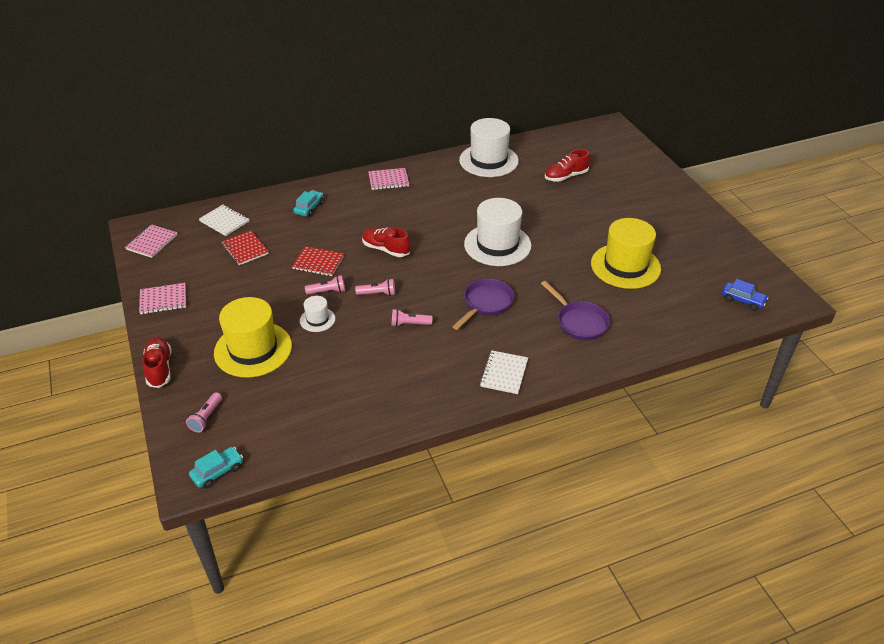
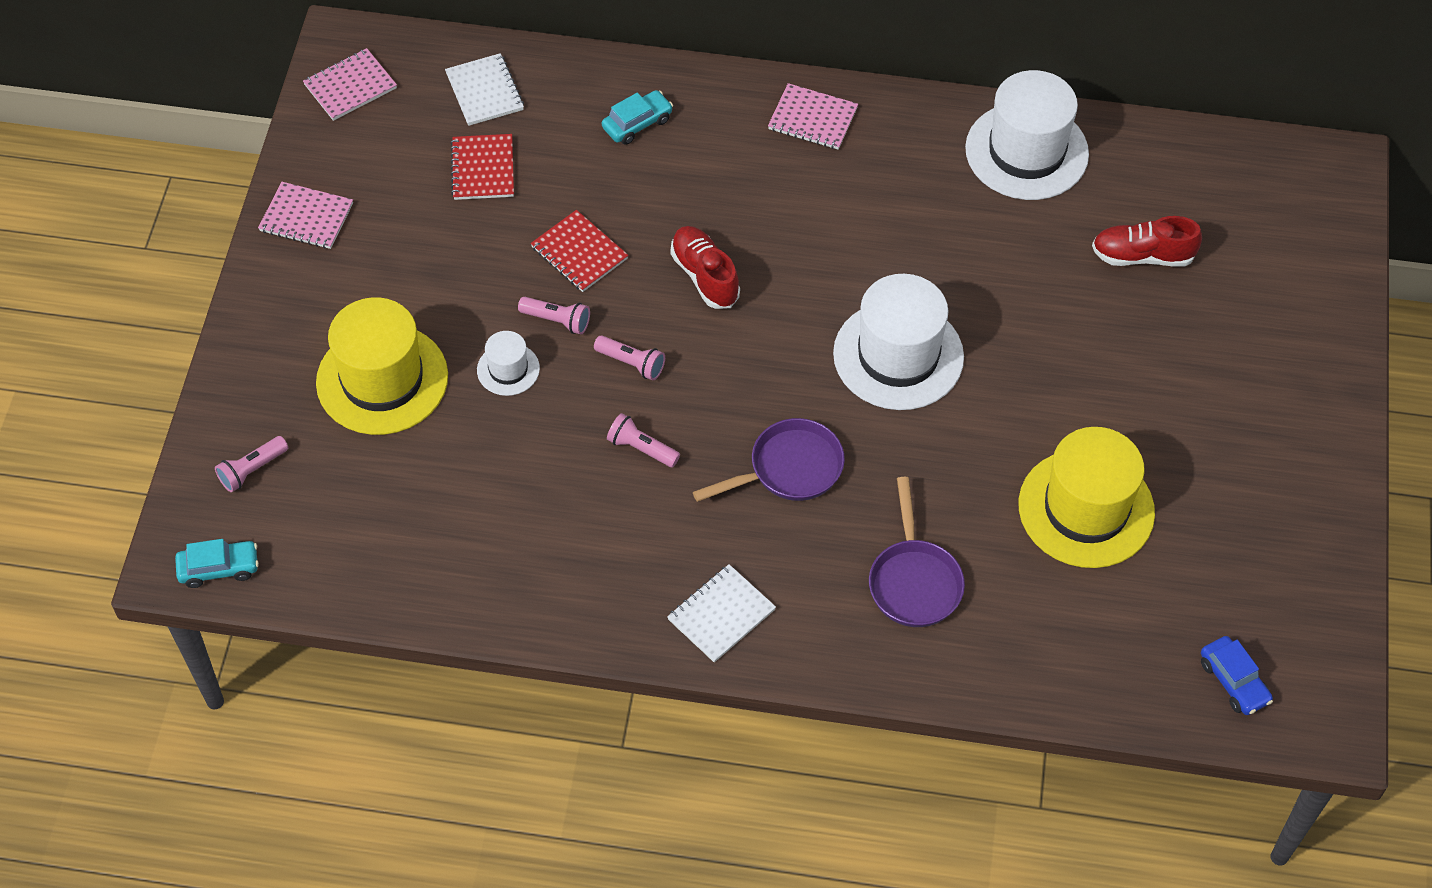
camera: 30 degrees right, 15 degrees up
red shoe [142,337,171,388] -> none

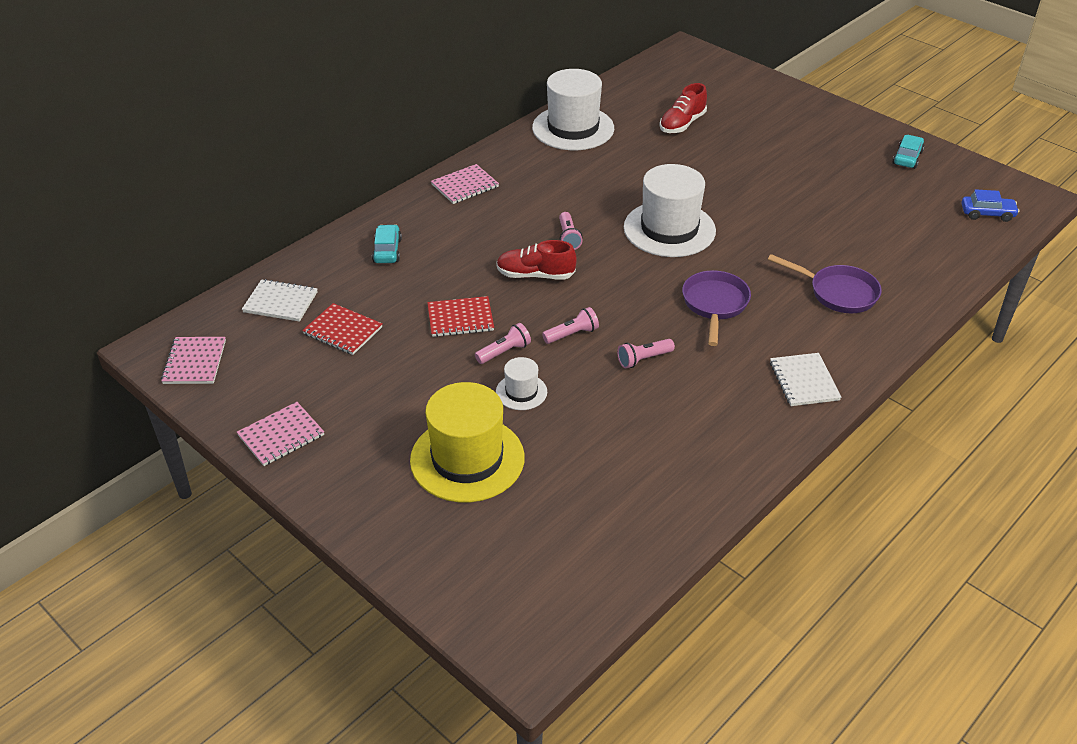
camera: 55 degrees left, 15 degrees down
turquoise car [175,539,259,588] -> turquoise car moved to [892,135,925,169]
pink flashlight [215,436,288,492] -> pink flashlight moved to [559,212,583,250]
yellow hat [1018,427,1155,568] -> none

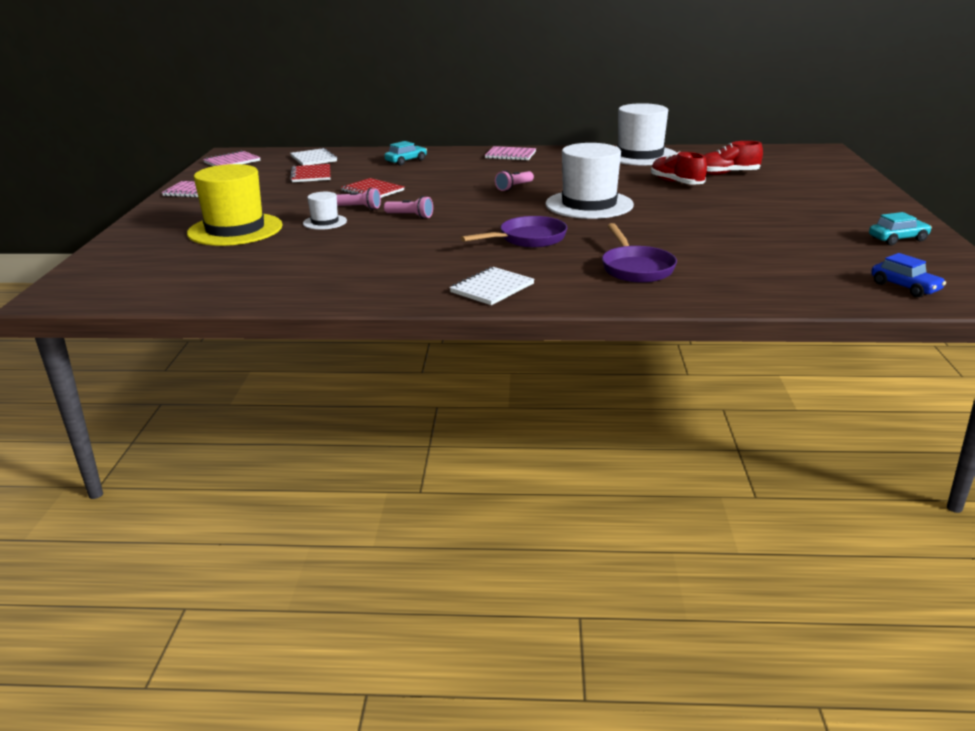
camera: 50 degrees right, 15 degrees down
red shoe [496,240,577,280] -> red shoe moved to [651,151,707,185]
pink flashlight [617,339,675,369] -> none

